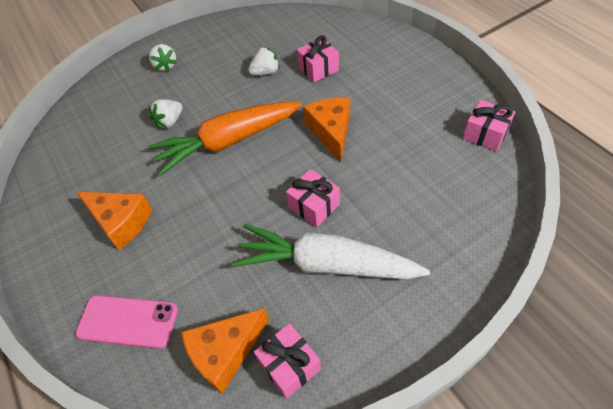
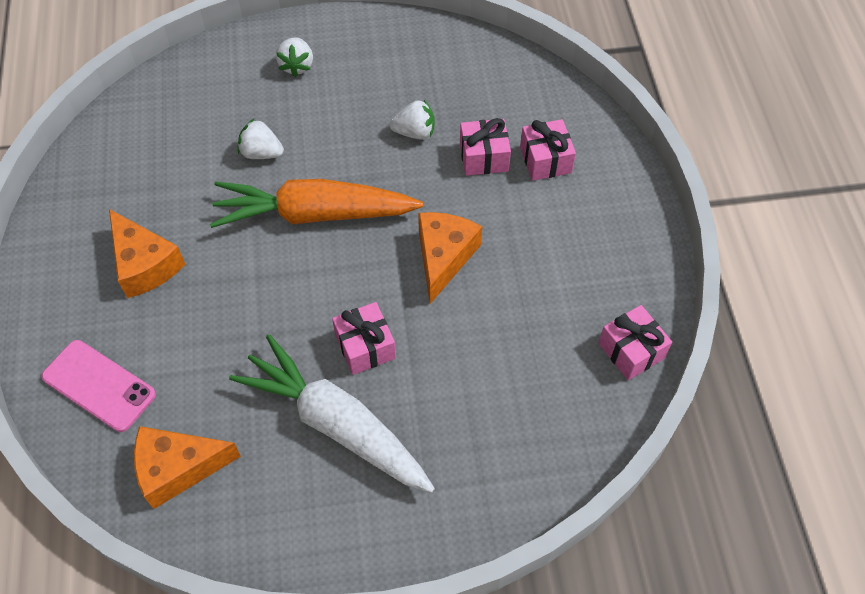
camera: 20 degrees right, 5 degrees up
white strawberry [149,99,183,129] -> white strawberry turned 45 degrees clockwise [238,119,284,159]
pink gift [254,323,321,399] -> pink gift moved to [520,119,576,181]

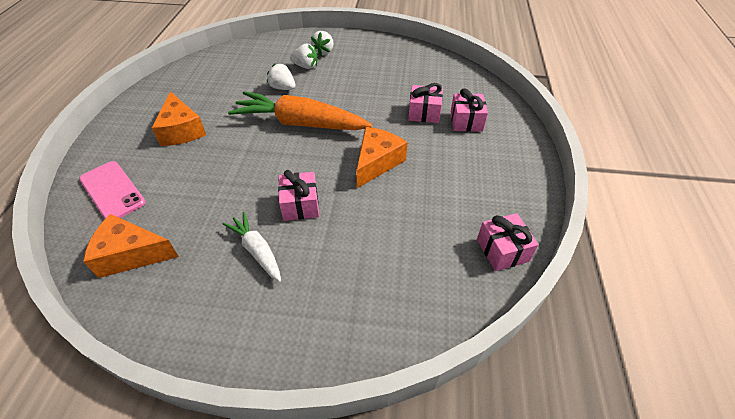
camera: 15 degrees right, 10 degrees down
white carrot [229,334,435,493] -> white carrot [222,212,281,282], size x0.52
white strawberry [390,100,435,140] -> white strawberry moved to [290,44,318,69]

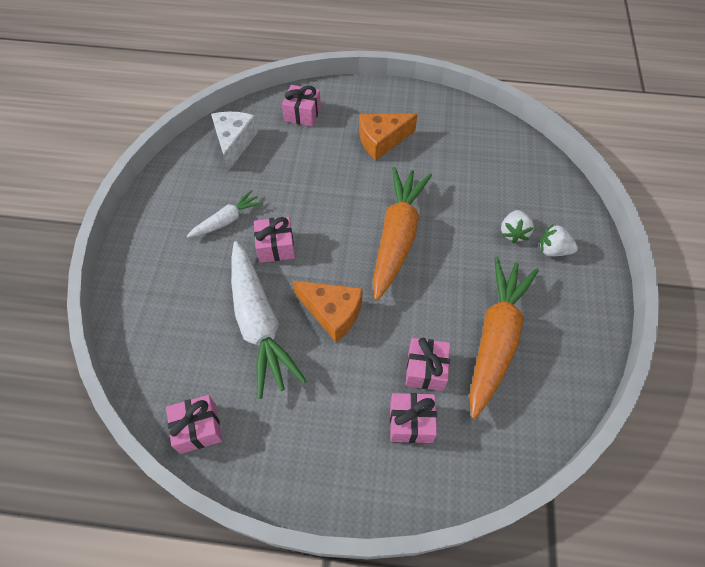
camera: 90 degrees right, 10 degrees up
pink phone [79,161,146,219] -> pink gift [282,85,321,127]
orange cheese [83,214,179,278] -> white cheese [211,112,258,171]
white strawberry [267,64,296,90] -> none
none -> white carrot [231,241,307,399]
none -> orange carrot [469,256,539,419]

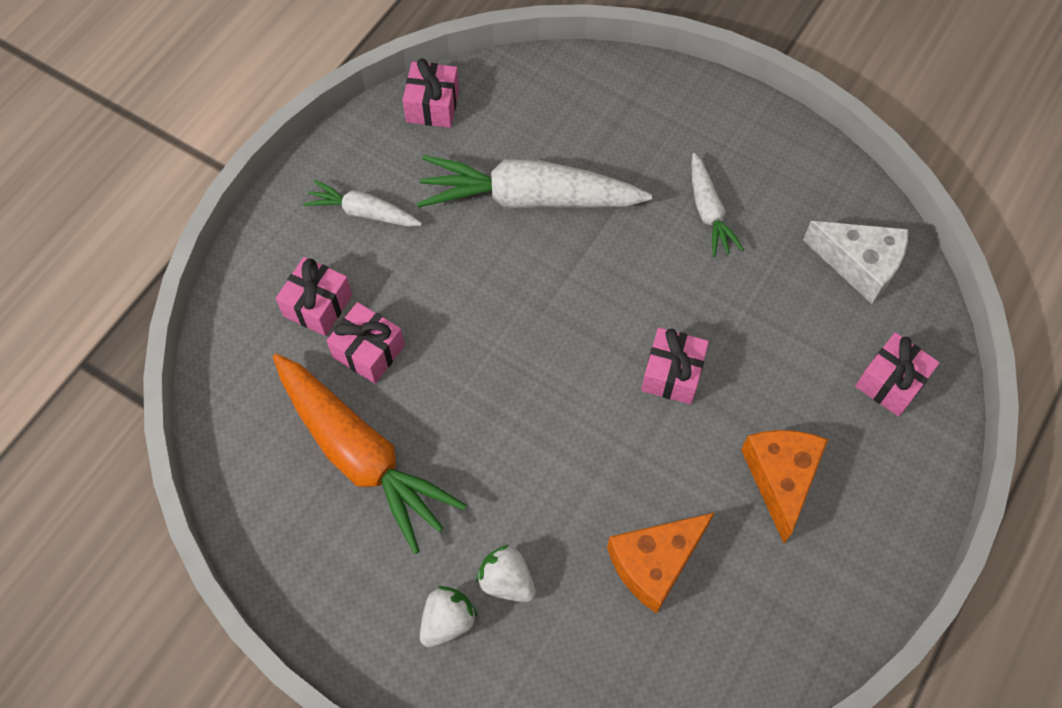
camera: 115 degrees right, 5 degrees up
pink gift [254,217,295,263] -> pink gift moved to [641,328,709,404]
orange cheese [292,280,363,342] -> orange cheese moved to [607,512,715,614]
orange carrot [373,167,432,301] -> none
none -> white carrot [303,179,422,227]

